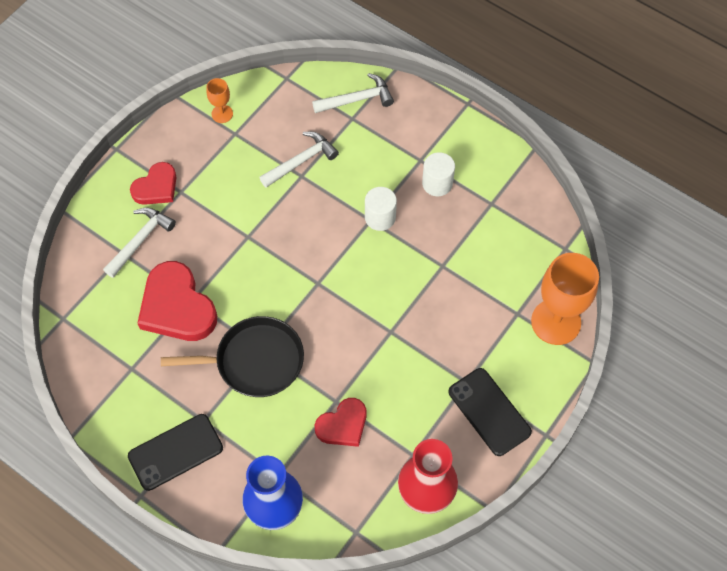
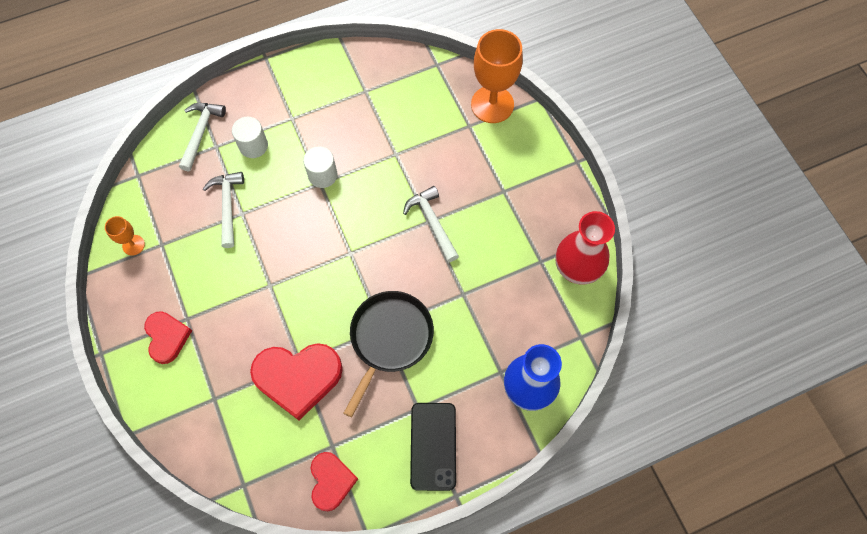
camera: 60 degrees left, 5 degrees up
white hammer [103,208,176,278] -> white hammer moved to [403,186,459,262]
red heart [315,398,366,447] -> red heart moved to [311,452,358,511]
white cylinder [422,152,455,196] -> white cylinder moved to [232,117,268,158]
black phone [448,368,532,456] -> none

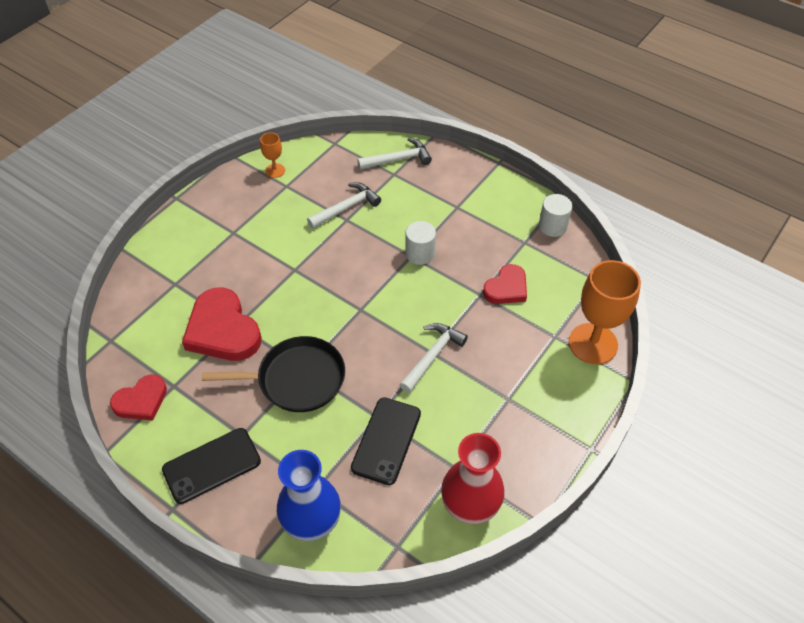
camera: 60 degrees right, 15 degrees down
red heart [144,311,192,364] -> red heart moved to [483,264,527,304]
white cylinder [232,117,268,158] -> white cylinder moved to [539,194,573,237]
none -> black phone [351,398,421,485]

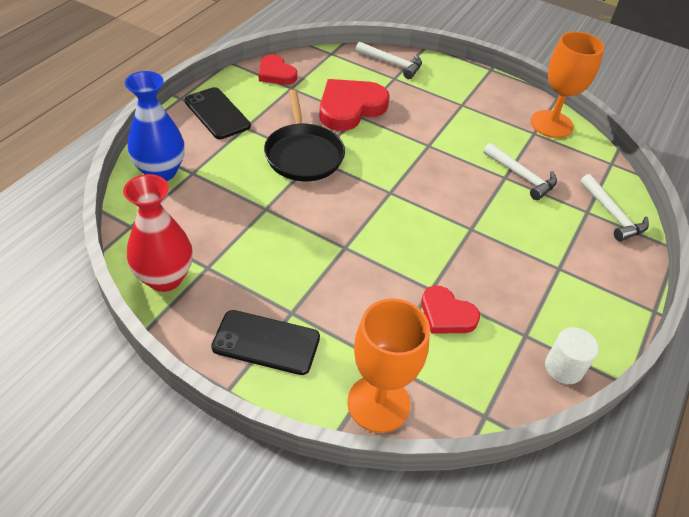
camera: 80 degrees right, 5 degrees down
orange goblet [260,132,285,178] -> orange goblet [531,31,605,138], size x2.09
black phone [351,398,421,485] -> black phone moved to [211,310,320,375]
white hammer [399,323,468,393] -> white hammer moved to [356,42,422,79]
white cylinder [405,221,436,265] -> none

